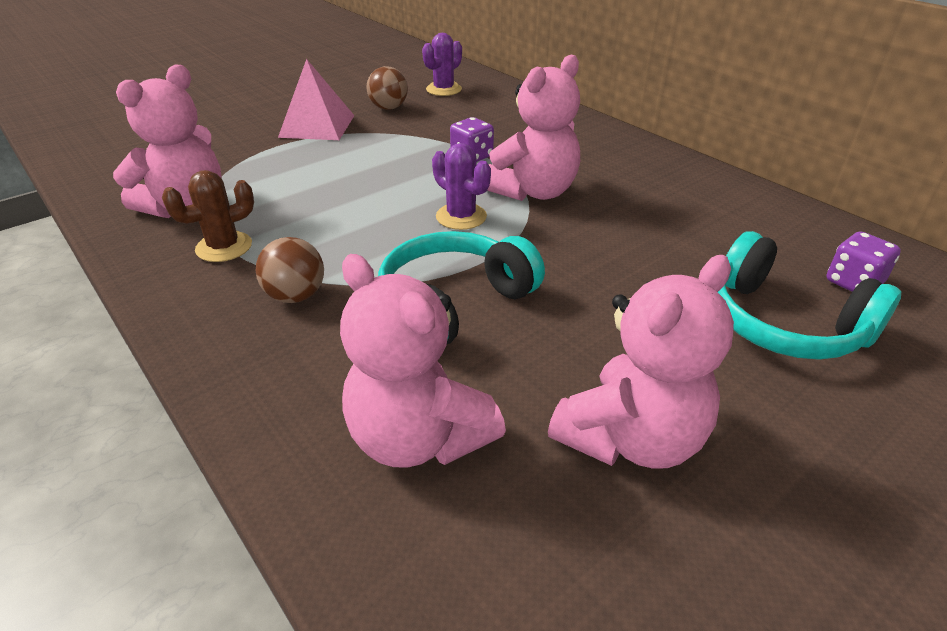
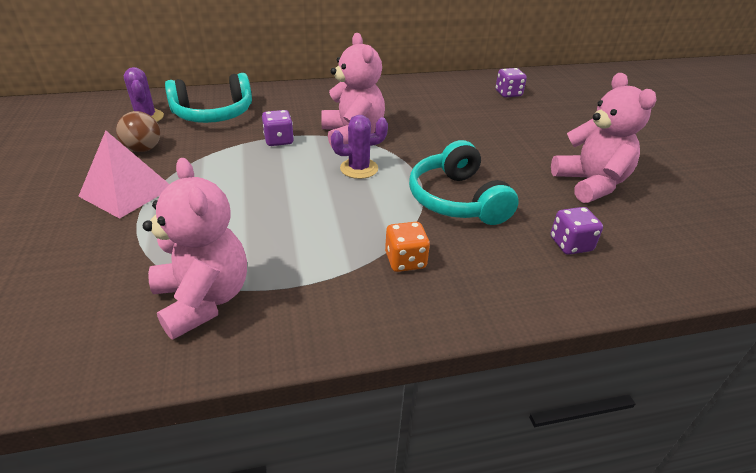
camera: 65 degrees left, 0 degrees up
brown cactus [162,170,254,262] -> none
brown ball [256,237,324,303] -> orange dice [385,222,430,272]
pink teddy bear [340,254,506,468] -> purple dice [550,207,603,255]
turquoise headphones [718,231,901,360] -> turquoise headphones moved to [165,73,252,123]

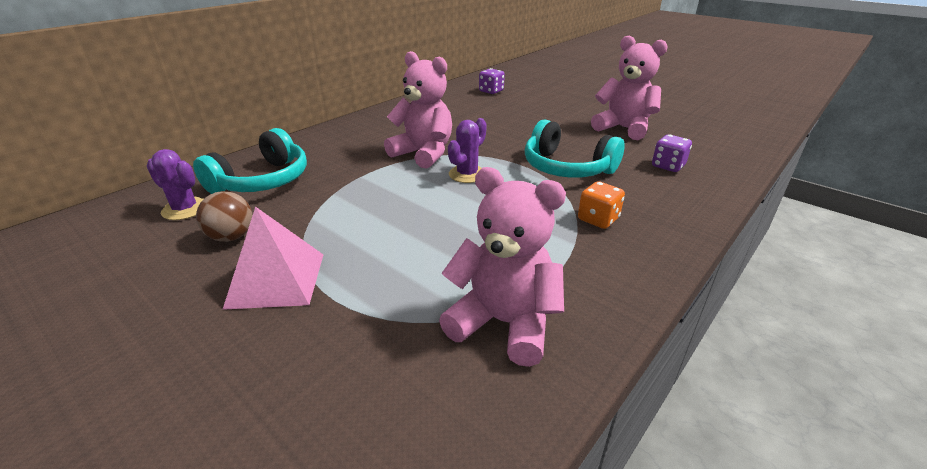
camera: 35 degrees left, 5 degrees down
purple dice [262,110,294,146] -> none

